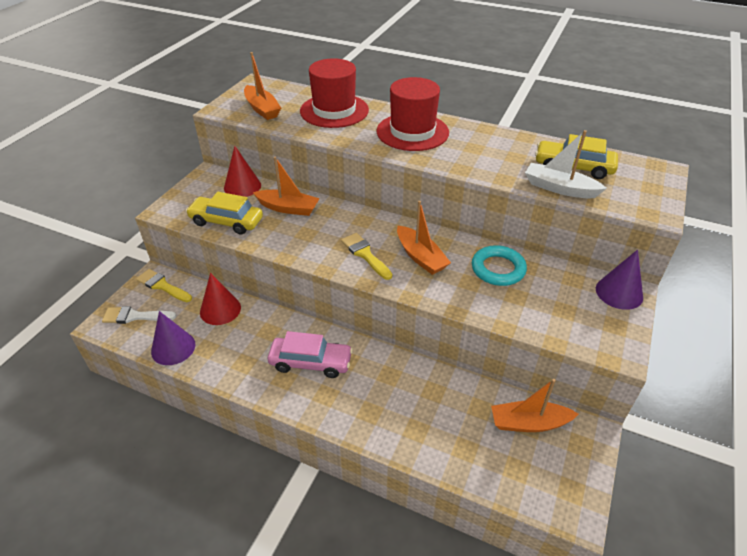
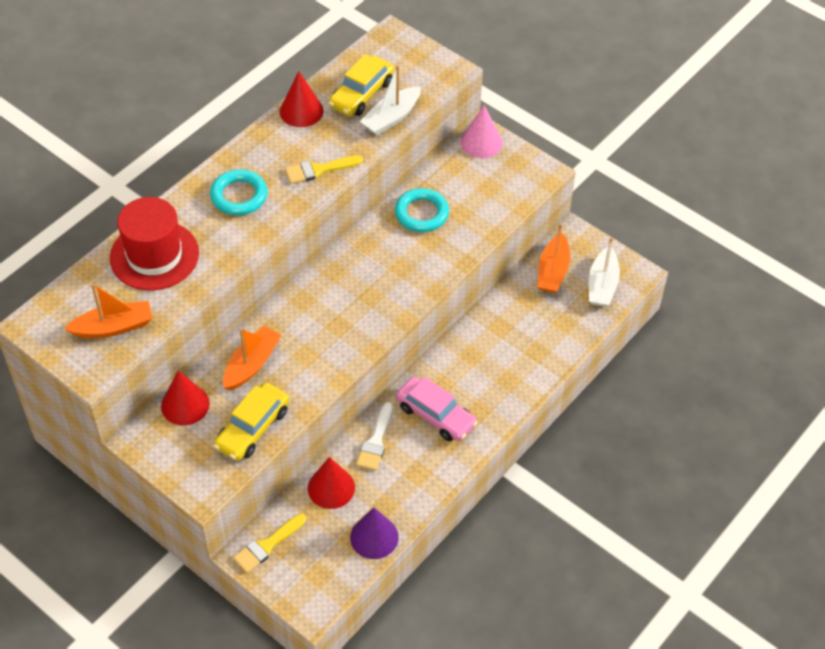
camera: 75 degrees left, 10 degrees up
white brush [102,306,176,324] -> white brush moved to [356,402,393,471]
pink car [268,331,353,378] -> pink car turned 105 degrees clockwise [396,377,478,441]
yellow brush [341,233,392,280] -> yellow brush moved to [285,155,363,184]
red hat [377,77,449,151] -> turquoise ring [210,169,268,215]
orange boat [397,201,451,275] -> none
purple cone [596,249,643,310] -> pink cone [461,105,503,158]
none -> red cone [280,71,323,127]
none -> white boat [589,237,620,307]

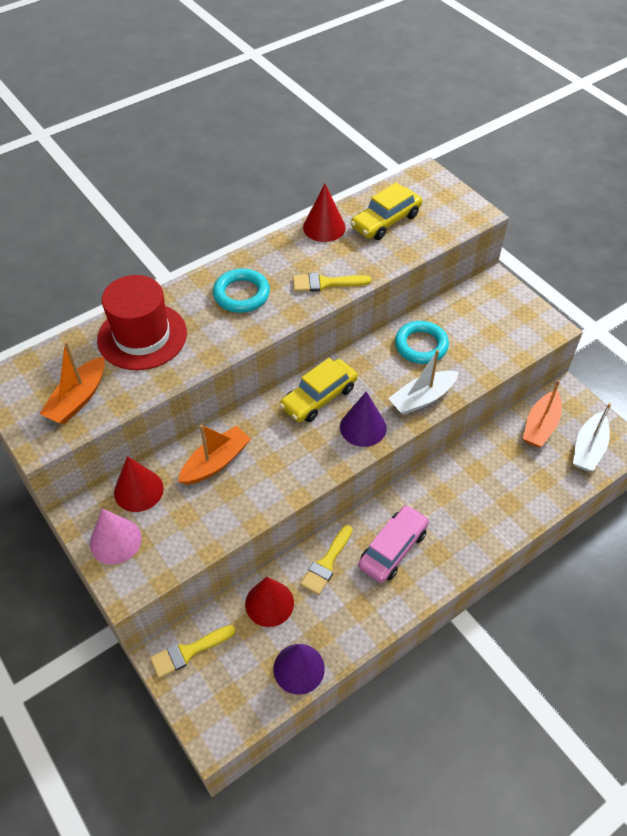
camera: 15 degrees right, 0 degrees up
orange boat [64,283,153,338] -> orange boat turned 120 degrees clockwise [39,341,105,424]
yellow car [214,383,289,461] -> yellow car moved to [279,358,358,422]
white brush [356,402,393,471] -> yellow brush [300,525,352,595]
white boat [360,65,421,135] -> white boat moved to [388,350,458,415]
pink car [396,377,478,441] -> pink car turned 105 degrees counterclockwise [358,505,429,583]
pink cone [461,105,503,158] -> pink cone moved to [90,508,142,564]
none -> purple cone [340,391,387,447]

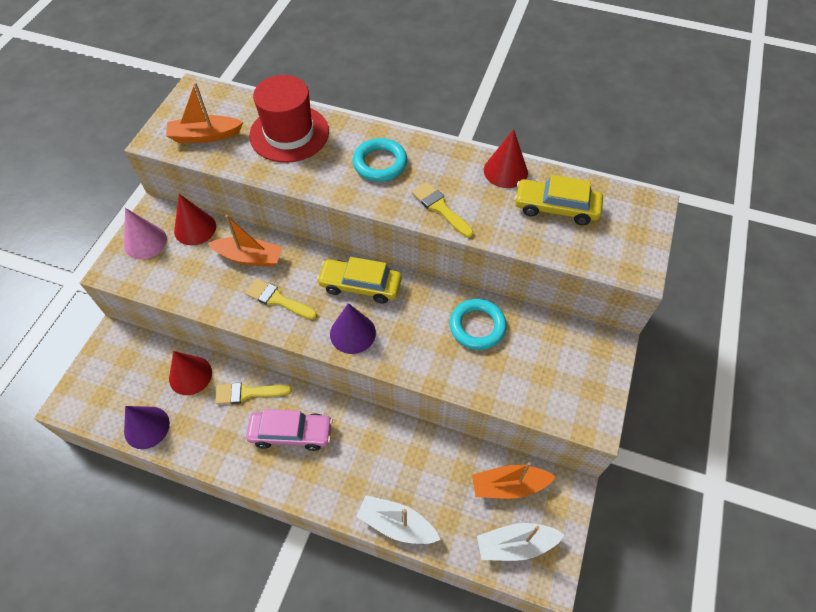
camera: 55 degrees right, 5 degrees up
yellow brush [150,625,236,678] -> yellow brush moved to [245,279,317,320]
white boat [388,350,458,415] -> white boat moved to [356,495,441,544]

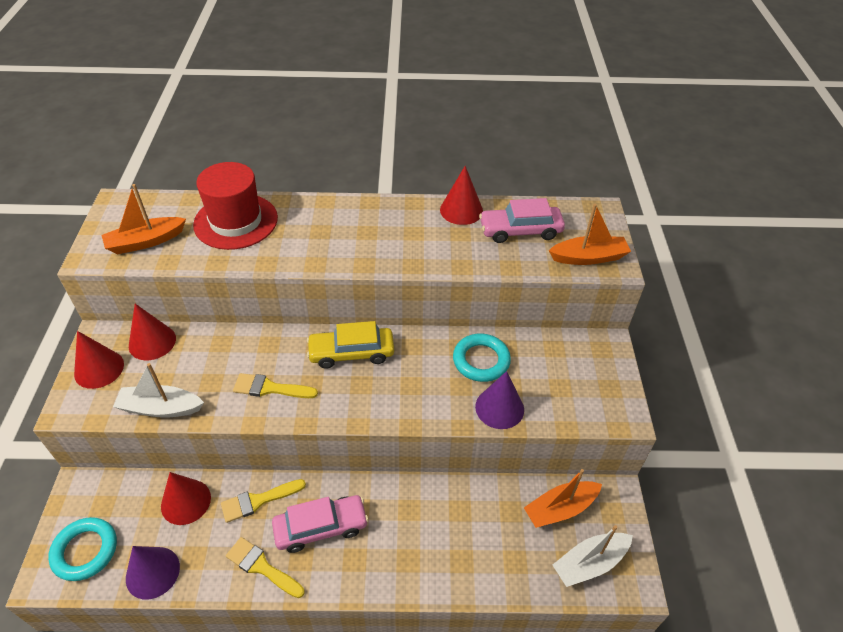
camera: 20 degrees left, 10 degrees down
pink cone [124,208,167,259] -> red cone [74,331,124,389]
orange boat [208,215,283,267] -> orange boat moved to [549,204,631,265]
purple cone [330,303,376,354] -> purple cone moved to [475,371,524,429]
turquoise ring [353,138,407,182] -> turquoise ring moved to [48,517,117,581]
white boat [356,495,441,544] -> white boat moved to [113,363,204,418]
yellow brush [412,182,474,238] -> yellow brush moved to [226,537,304,598]
yellow car [514,175,603,225] -> pink car [479,198,565,243]

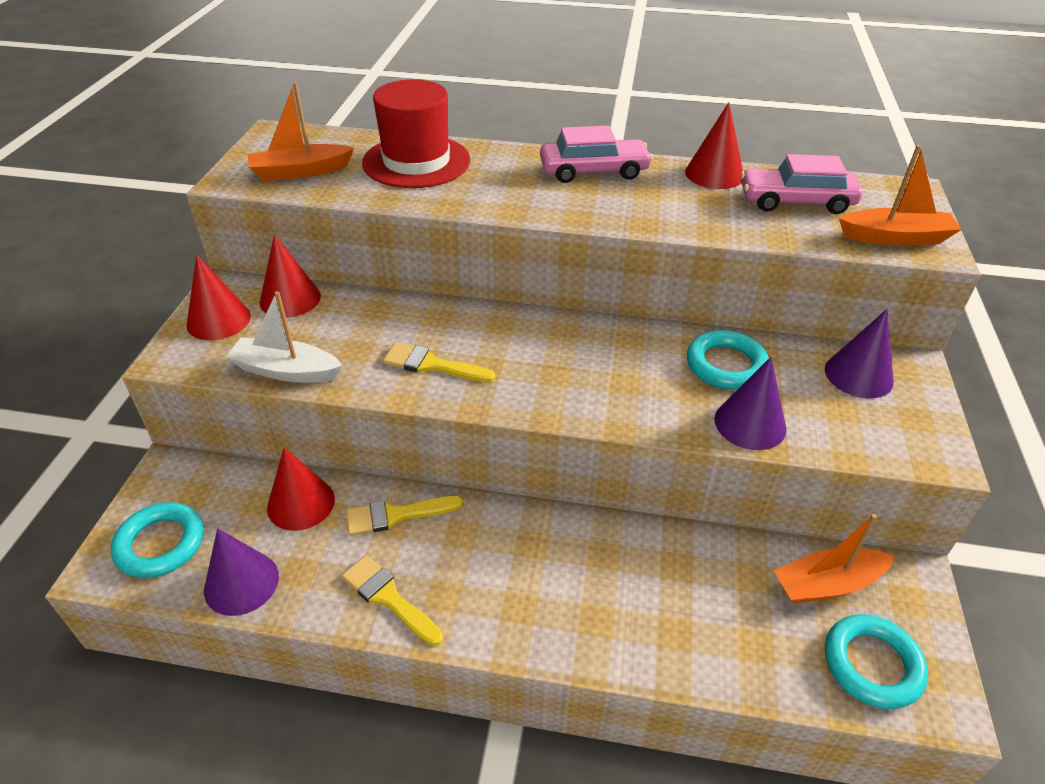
camera: 10 degrees right, 5 degrees down
pink car [272,495,369,553] -> pink car moved to [540,126,653,183]
yellow car [307,321,394,369] -> none
white boat [553,525,633,587] -> turquoise ring [825,614,928,709]
none -> purple cone [825,309,894,398]

